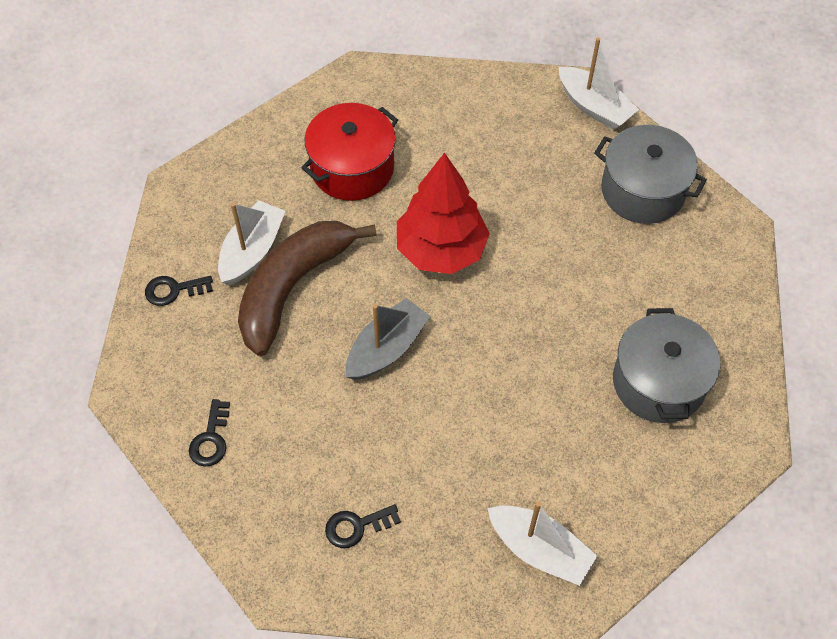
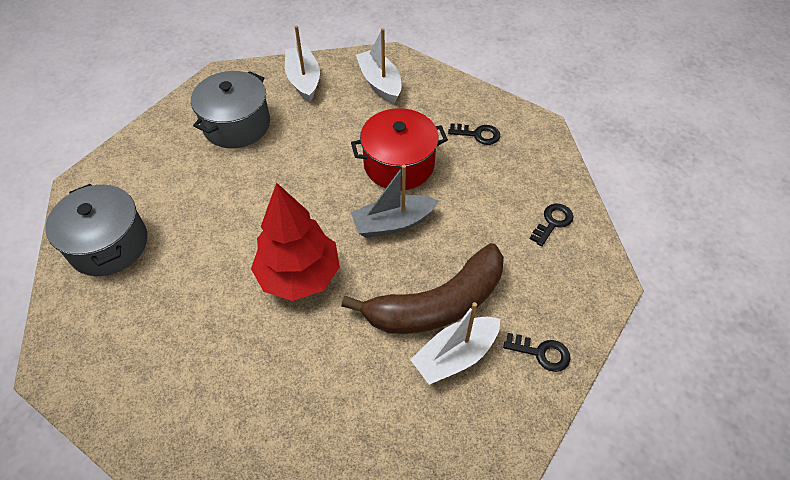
camera: 150 degrees left, 5 degrees down
red pot [301,103,398,201] -> red pot moved to [351,108,448,191]
white boat [559,38,639,130] -> white boat moved to [285,26,320,102]

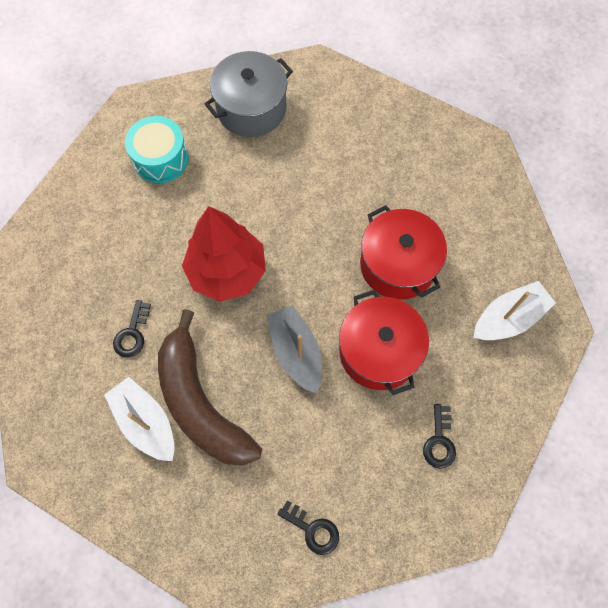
camera: 85 degrees right, 15 degrees up
grey pot [191,71,270,148] -> none
white boat [285,26,320,102] -> none
black key [503,333,571,372] -> black key moved to [113,300,151,358]
none -> turquoise drum [125,116,189,183]
none -> red pot [360,205,447,300]

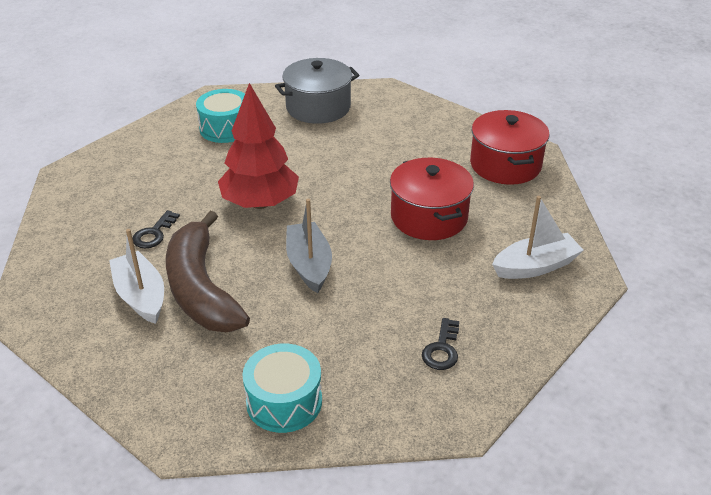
camera: 10 degrees right, 30 degrees down
black key [277,500,339,555] -> turquoise drum [242,344,322,433]
red pot [339,290,429,395] -> red pot moved to [470,110,550,185]

